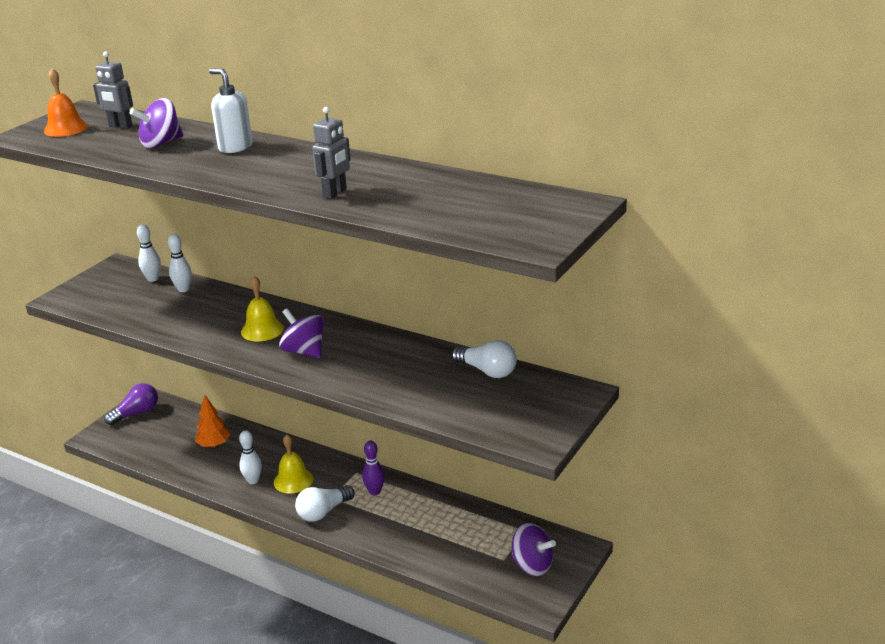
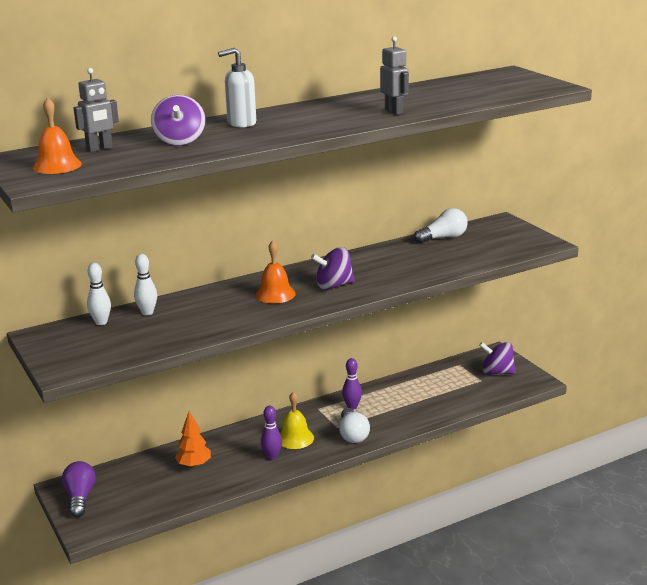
camera: 60 degrees left, 5 degrees down
white bowling pin [239,430,262,484] -> purple bowling pin [261,406,282,460]
yellow bell [241,276,284,341] -> orange bell [255,241,296,303]
purple spinning top [511,523,556,576] -> purple spinning top turned 135 degrees counterclockwise [479,342,516,375]

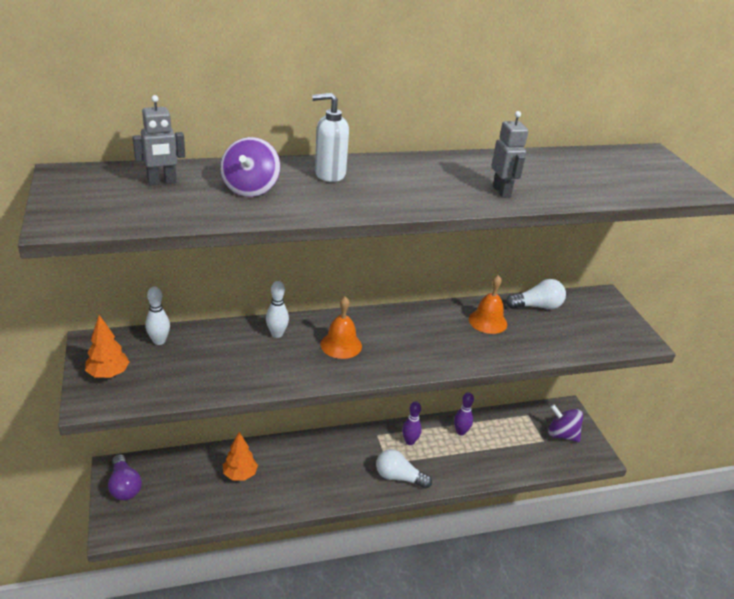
camera: 10 degrees right, 10 degrees up
orange bell [33,97,82,174] -> orange bell moved to [469,275,507,334]
purple light bulb [62,461,96,517] -> purple light bulb turned 150 degrees clockwise [108,454,142,500]
white bowling pin [134,254,157,316] -> white bowling pin moved to [266,281,289,338]
purple bowling pin [261,406,282,460] -> purple bowling pin moved to [454,392,474,436]
yellow bell [280,392,314,449] -> none
purple spinning top [311,247,355,290] -> none
white light bulb [339,408,370,443] -> white light bulb turned 105 degrees clockwise [376,449,432,489]
none -> orange tree [85,315,129,378]

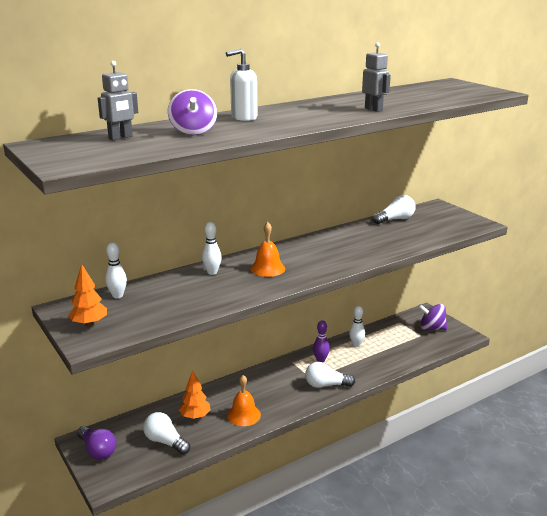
camera: 15 degrees left, 10 degrees down
purple bowling pin [454,392,474,436] -> white bowling pin [349,306,365,347]
orange bell [469,275,507,334] -> orange bell moved to [227,375,261,426]
none -> white light bulb [143,412,190,455]

